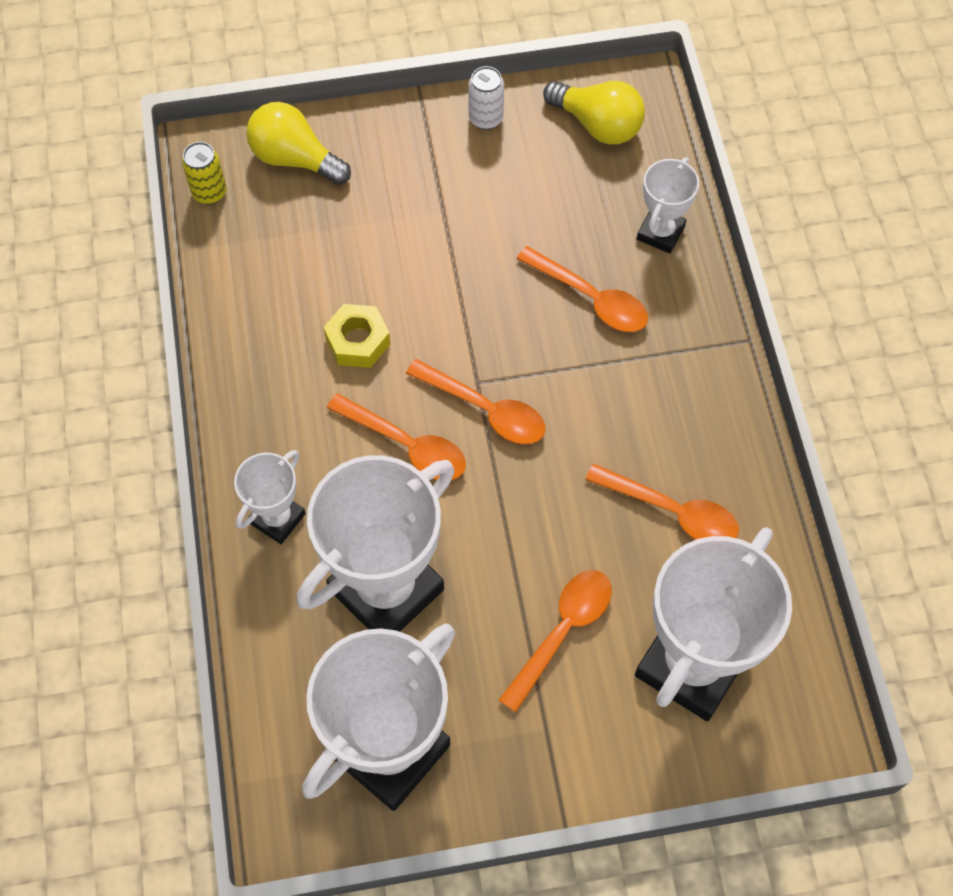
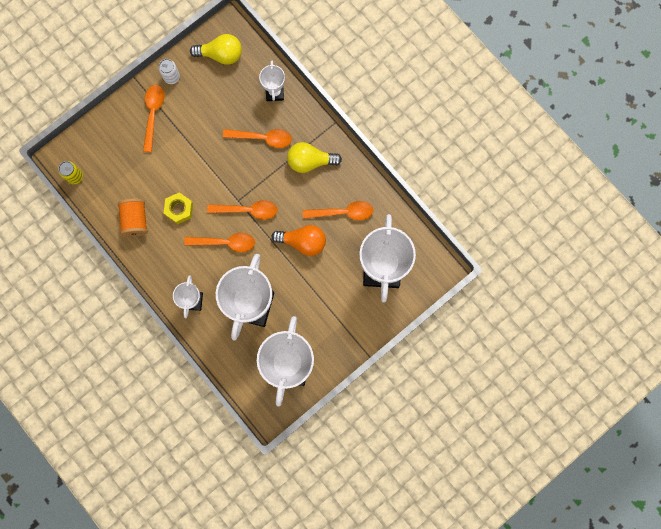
camera: 30 degrees left, 15 degrees up
yellow light bulb [246,102,351,185] -> yellow light bulb moved to [287,142,342,173]
orange spoon [499,570,612,712] -> orange spoon moved to [143,85,164,152]
none -> orange spool [118,198,148,237]
none -> orange light bulb [271,225,326,256]

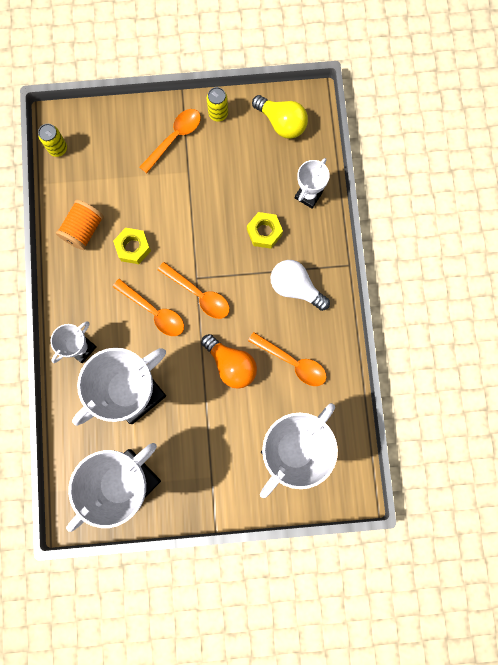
camera: 35 degrees right, 0 degrees up
white can [159,59,180,84] -> yellow can [207,87,228,122]
orange spoon [223,129,292,148] -> yellow nut [247,212,283,249]
yellow light bulb [287,142,342,173] -> white light bulb [271,260,330,311]

